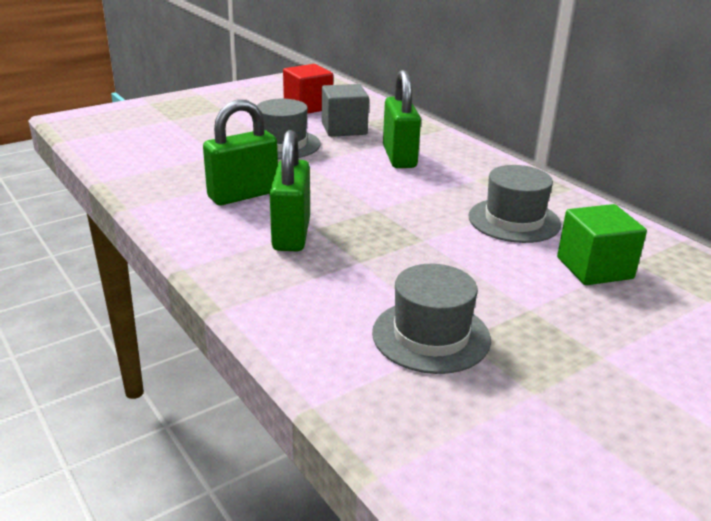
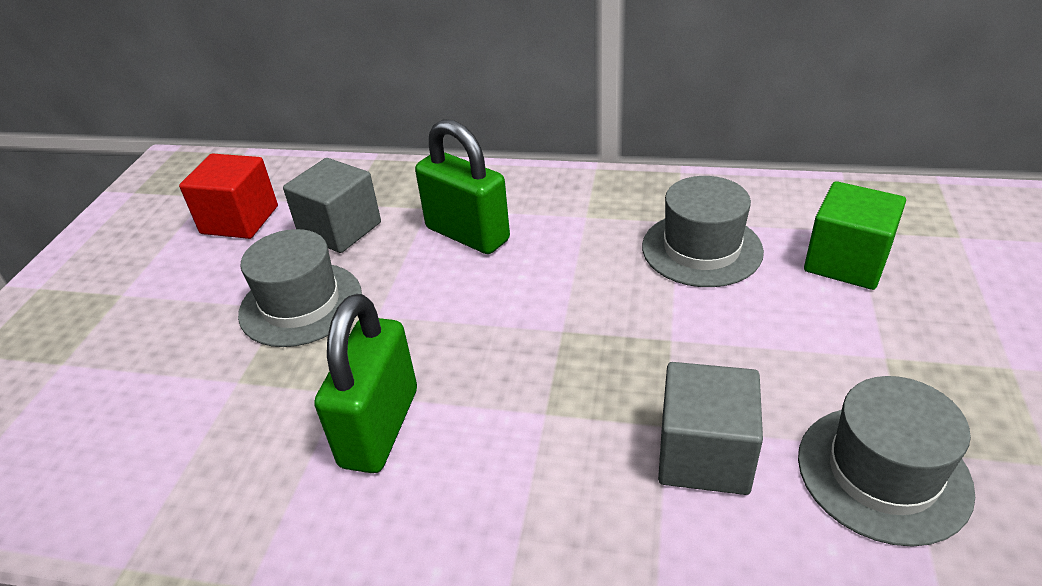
camera: 40 degrees left, 10 degrees up
green padlock [270,130,310,251] -> none
none -> grey cube [658,362,763,495]

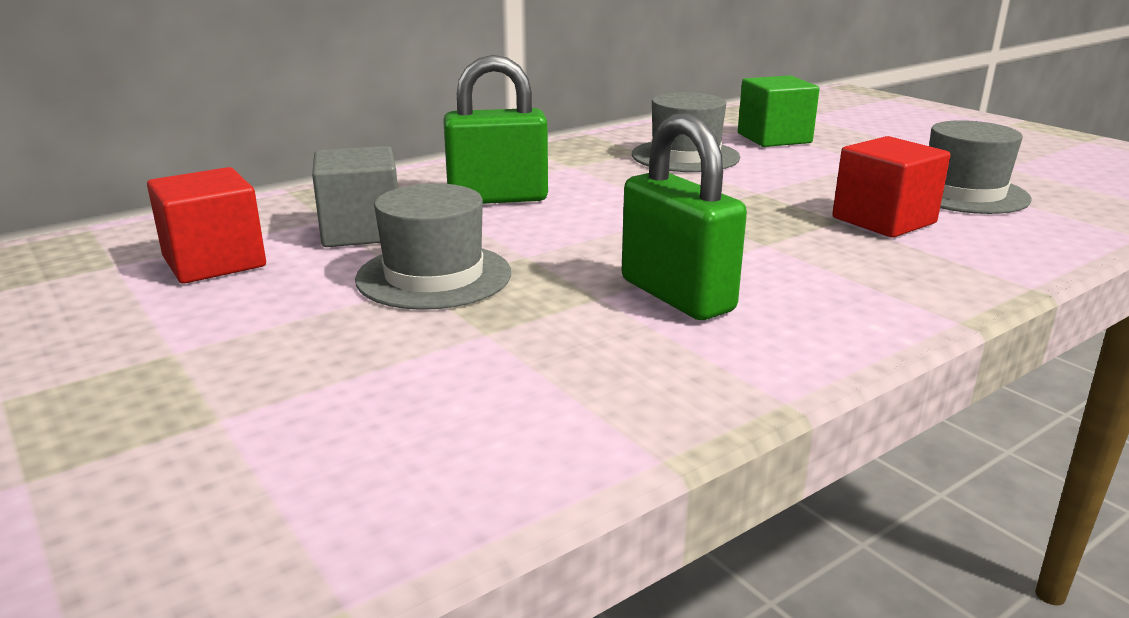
camera: 50 degrees left, 15 degrees down
grey cube [658,362,763,495] -> red cube [832,136,951,238]

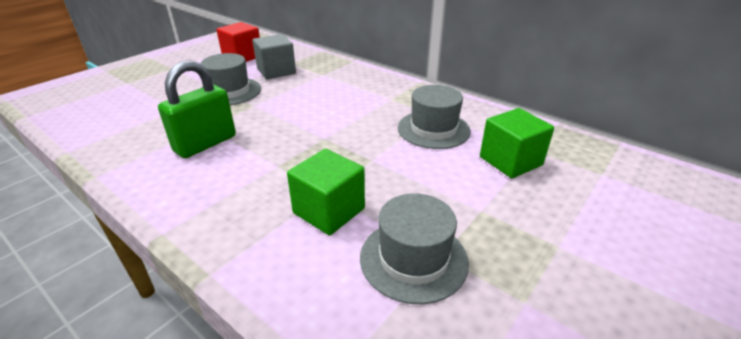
camera: 75 degrees right, 10 degrees up
green padlock [443,55,548,204] -> none
red cube [832,136,951,238] -> green cube [287,149,365,236]

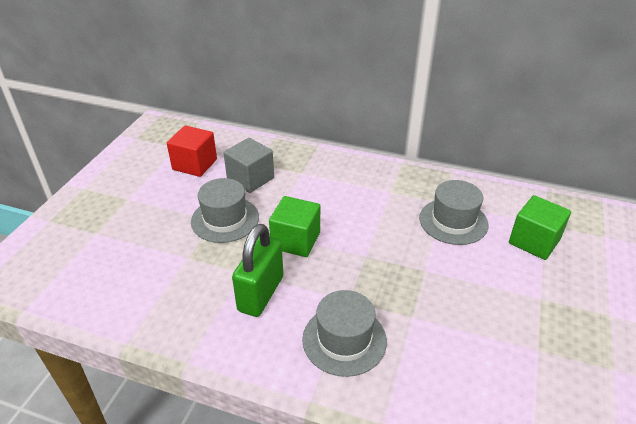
camera: 20 degrees left, 5 degrees up
green cube [287,149,365,236] -> green cube moved to [269,196,320,257]
grey hat [360,193,469,304] -> grey hat moved to [302,290,387,377]

